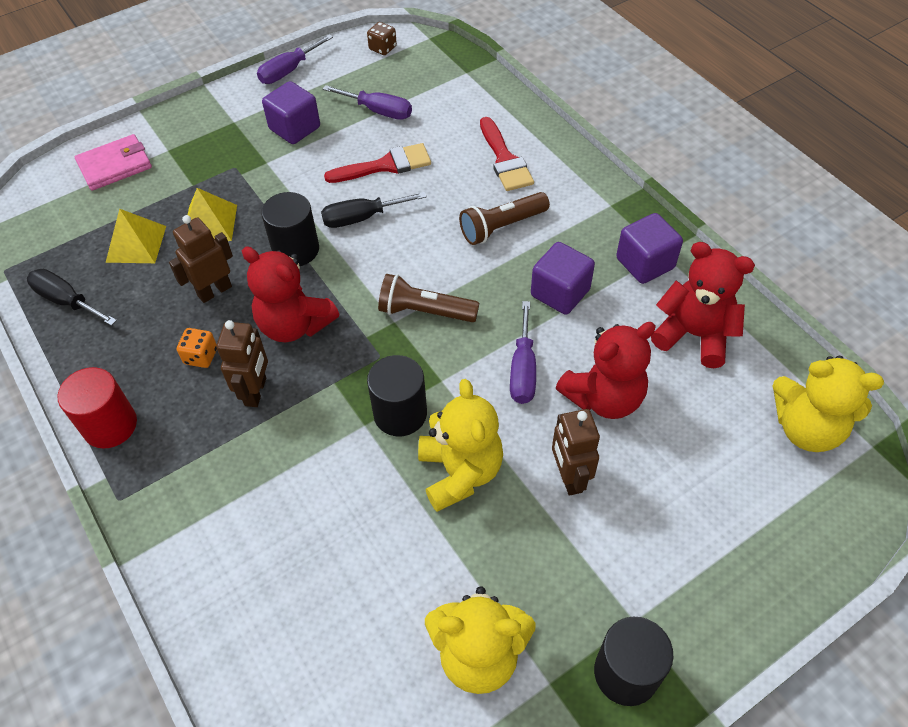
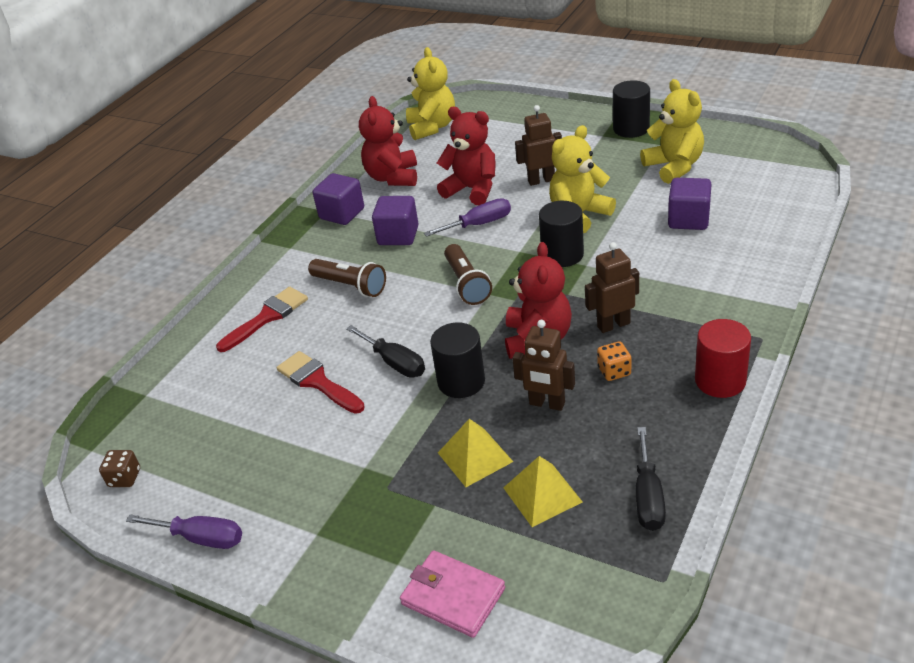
camera: 115 degrees left, 15 degrees down
purple cube [262,81,320,144] -> purple cube moved to [668,178,712,230]
purple screwdriver [323,85,412,120] -> none
brown robot [552,409,600,496] -> brown robot turned 150 degrees counterclockwise [515,105,562,186]

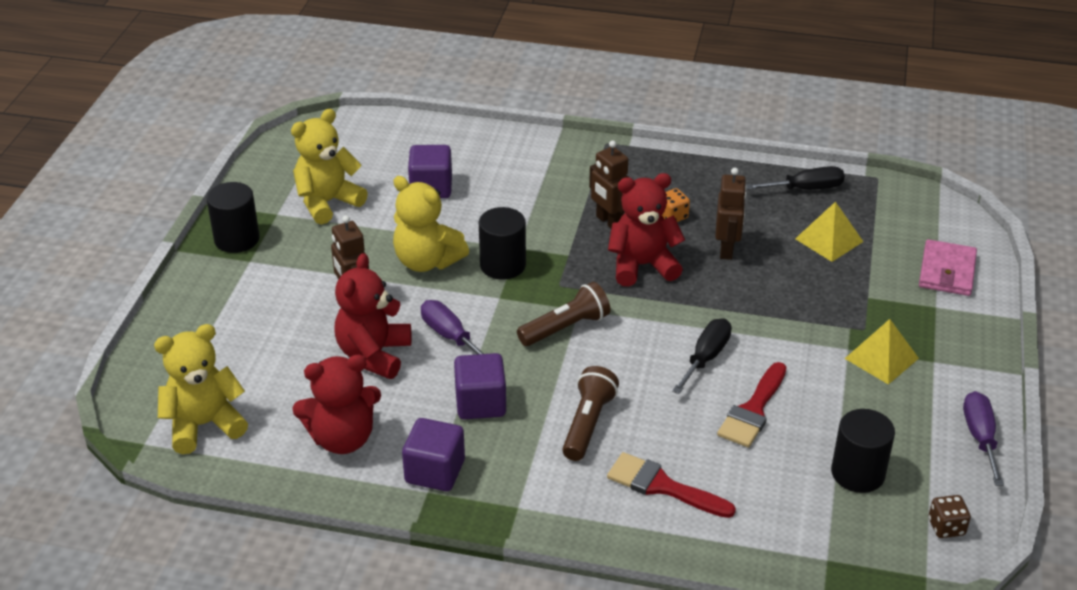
camera: 110 degrees left, 0 degrees up
black cylinder [430,323,485,398] -> black cylinder moved to [831,409,895,493]
yellow pyramid [438,419,513,487] -> yellow pyramid moved to [845,319,919,385]
red cylinder [695,319,751,398] -> none

